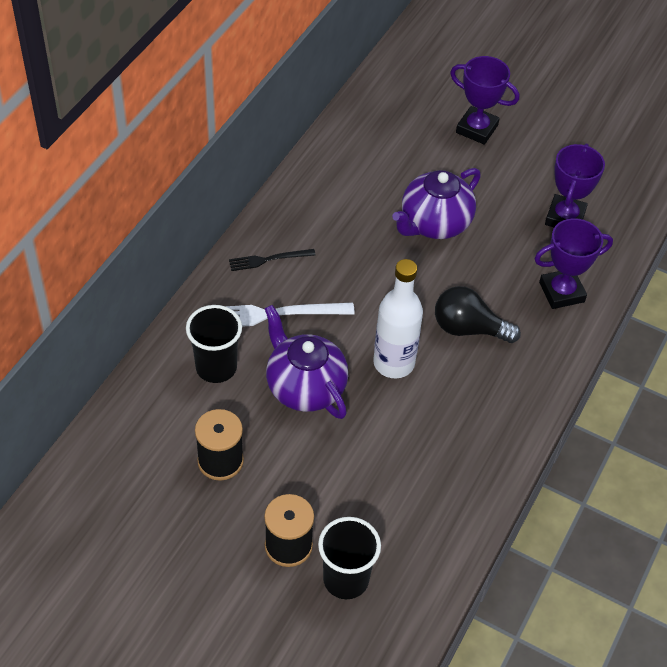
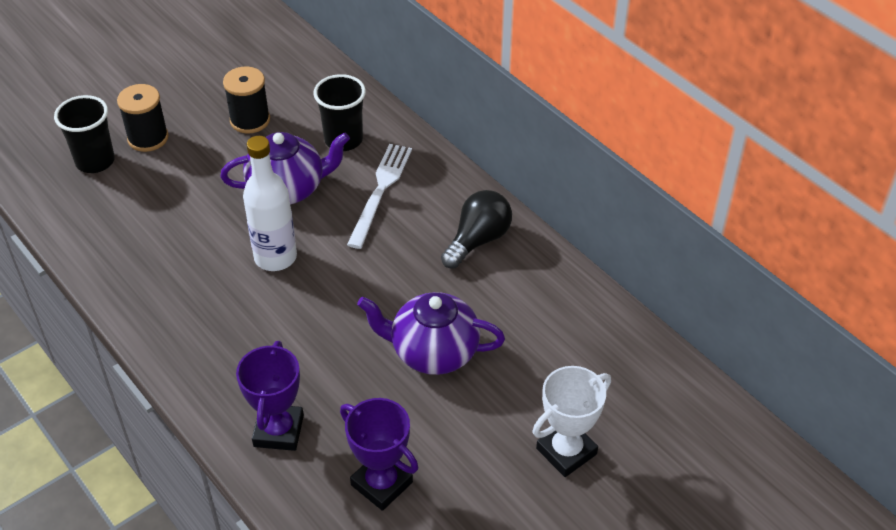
camera: 115 degrees right, 5 degrees down
black fork [229,249,316,271] -> none
purple teapot [392,168,481,239] -> purple teapot turned 60 degrees counterclockwise [357,292,505,375]
black light bulb [435,286,521,343] -> black light bulb moved to [441,190,512,269]
purple trophy [450,56,519,145] -> white trophy [532,366,611,477]

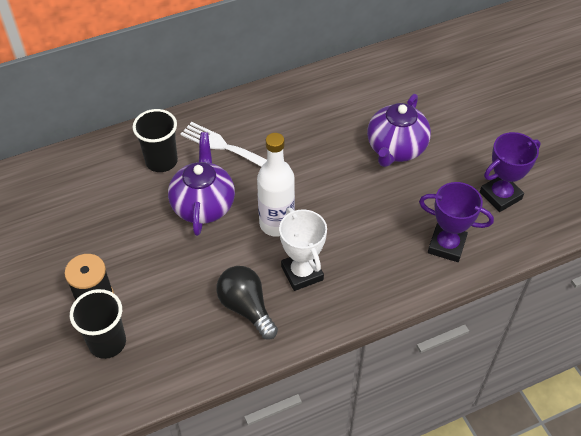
camera: 75 degrees left, 5 degrees up
black spool [223,67,270,133] -> none
black light bulb [441,190,512,269] -> black light bulb moved to [216,266,278,340]
white trophy [532,366,611,477] -> white trophy moved to [279,208,327,291]

